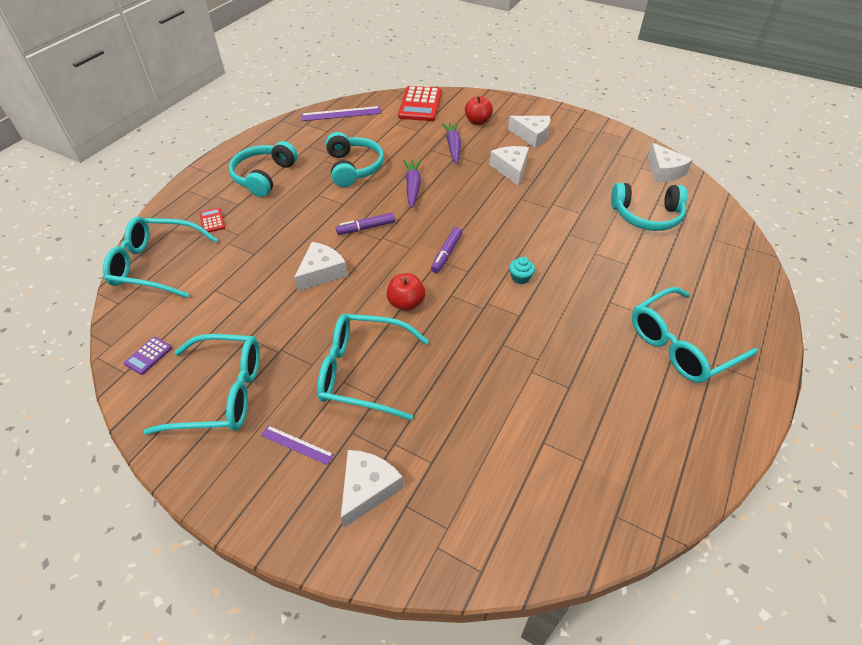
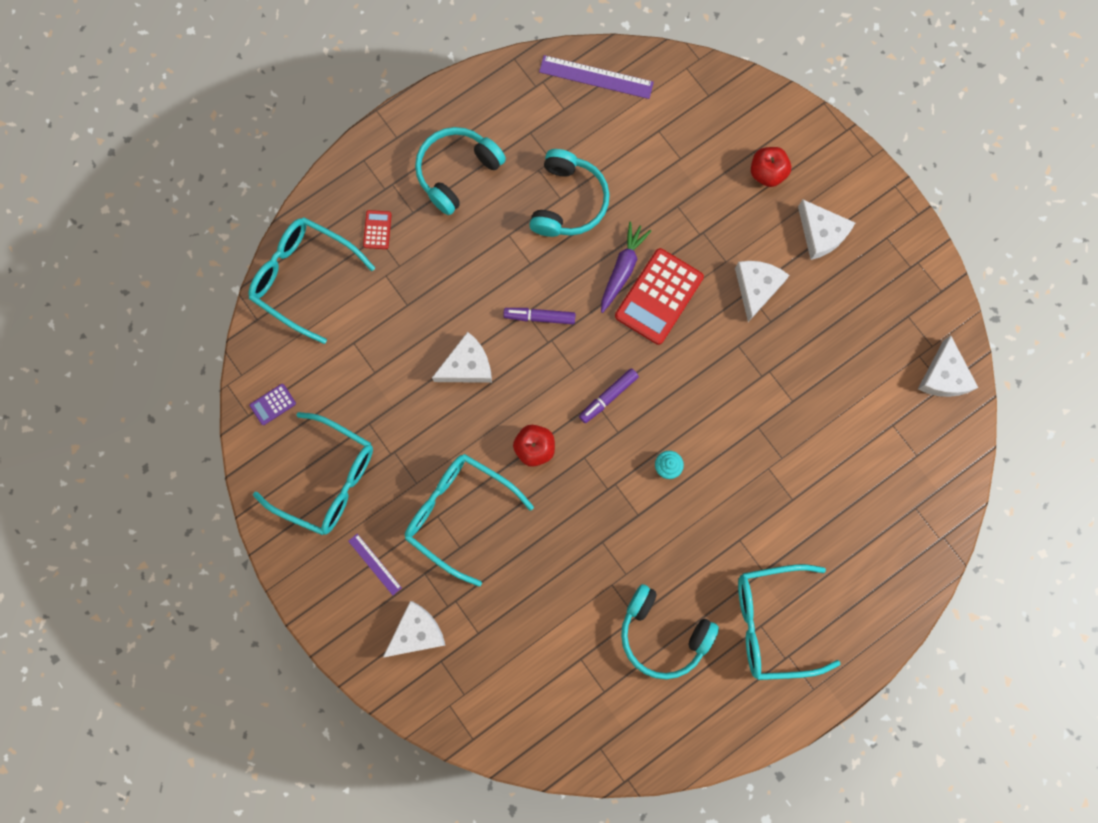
camera: 25 degrees right, 30 degrees up
red calculator [398,86,442,121] -> red calculator moved to [615,248,704,345]
purple carrot [441,122,461,164] -> none
turquoise headphones [611,183,687,231] -> turquoise headphones moved to [621,584,719,679]

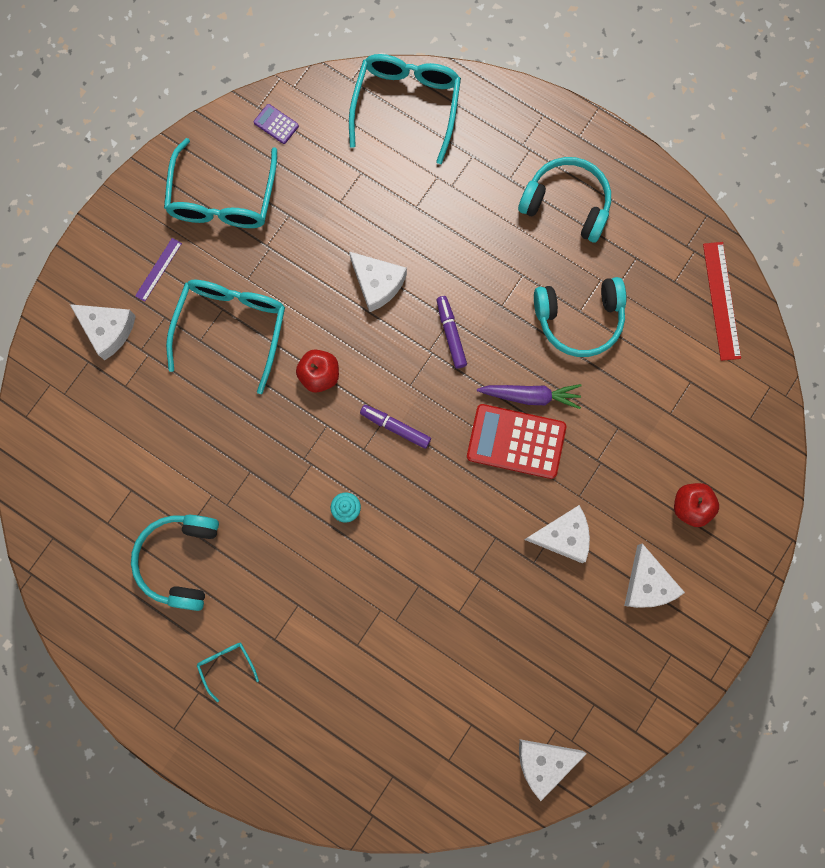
camera: 70 degrees right, 0 degrees up
red calculator [363,210,392,249] -> none
purple ruler [539,55,654,99] -> red ruler [703,242,741,361]
turquoise glasses [738,564,840,680] -> turquoise glasses [197,643,259,702], size x0.45
white cheese [798,199,855,260] -> white cheese turned 45 degrees counterclockwise [624,543,685,608]

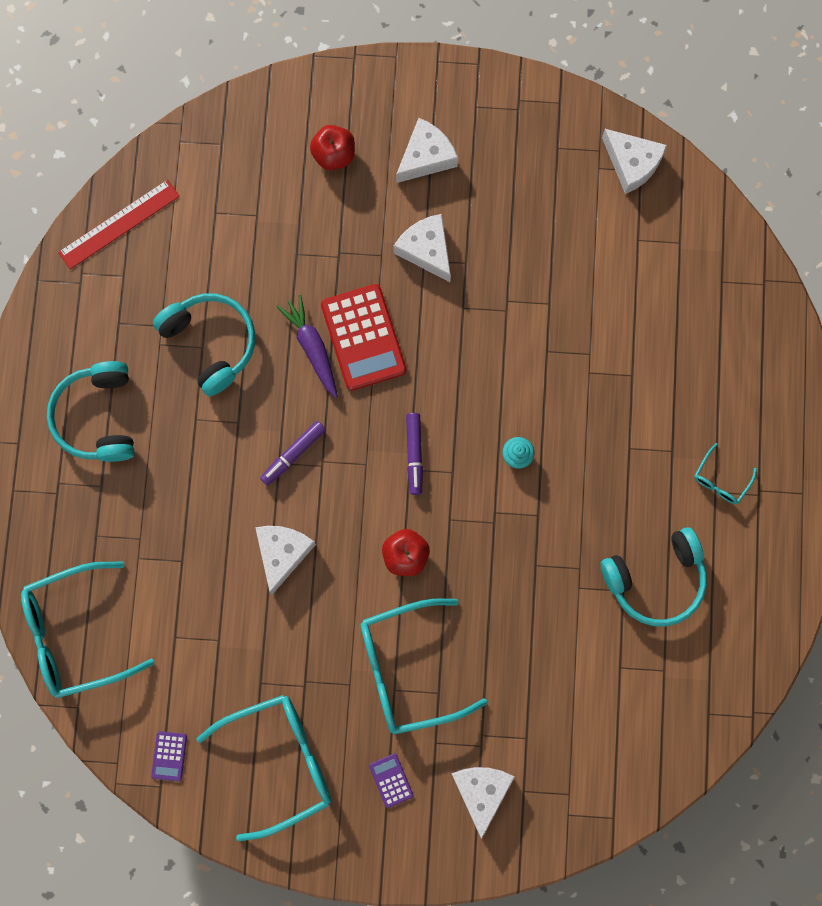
camera: 120 degrees left, 0 degrees up
purple ruler [135,238,182,302] -> purple calculator [369,753,413,808]

